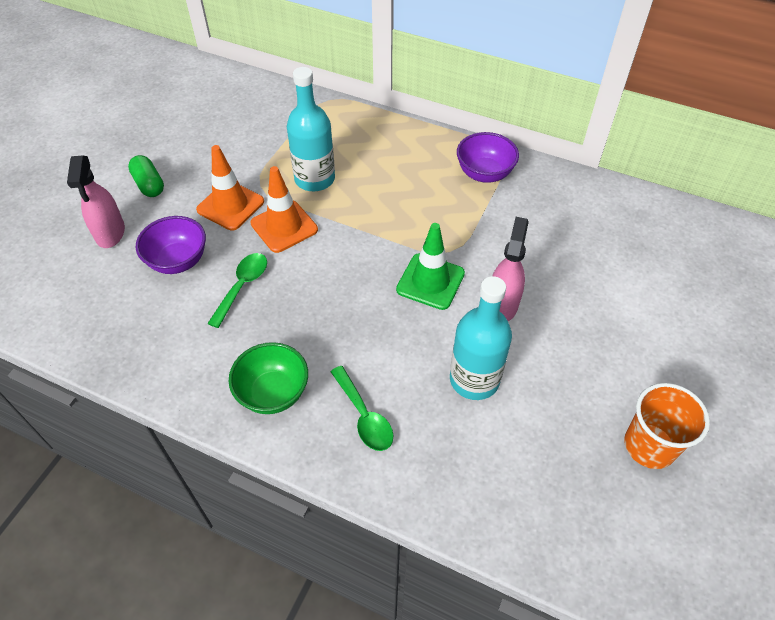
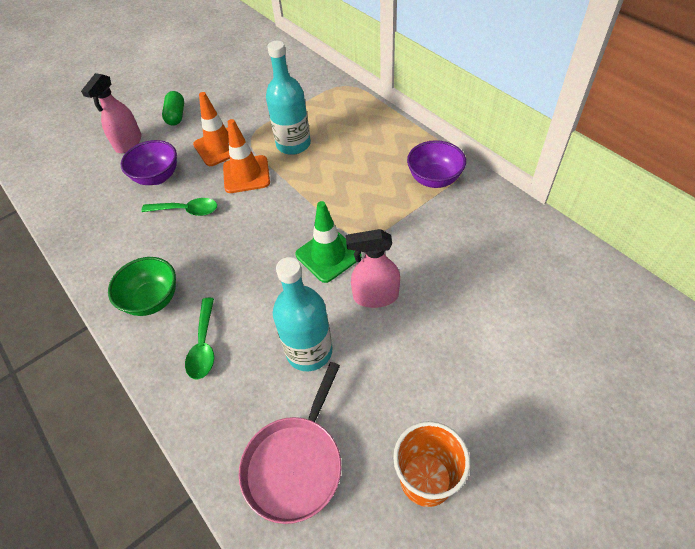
camera: 30 degrees right, 0 degrees up
green spoon [207,253,267,328] -> green spoon turned 45 degrees clockwise [141,198,217,216]
pink spray bottle [492,217,529,321] -> pink spray bottle turned 135 degrees counterclockwise [346,229,400,308]
none -> pink pan [239,362,342,524]

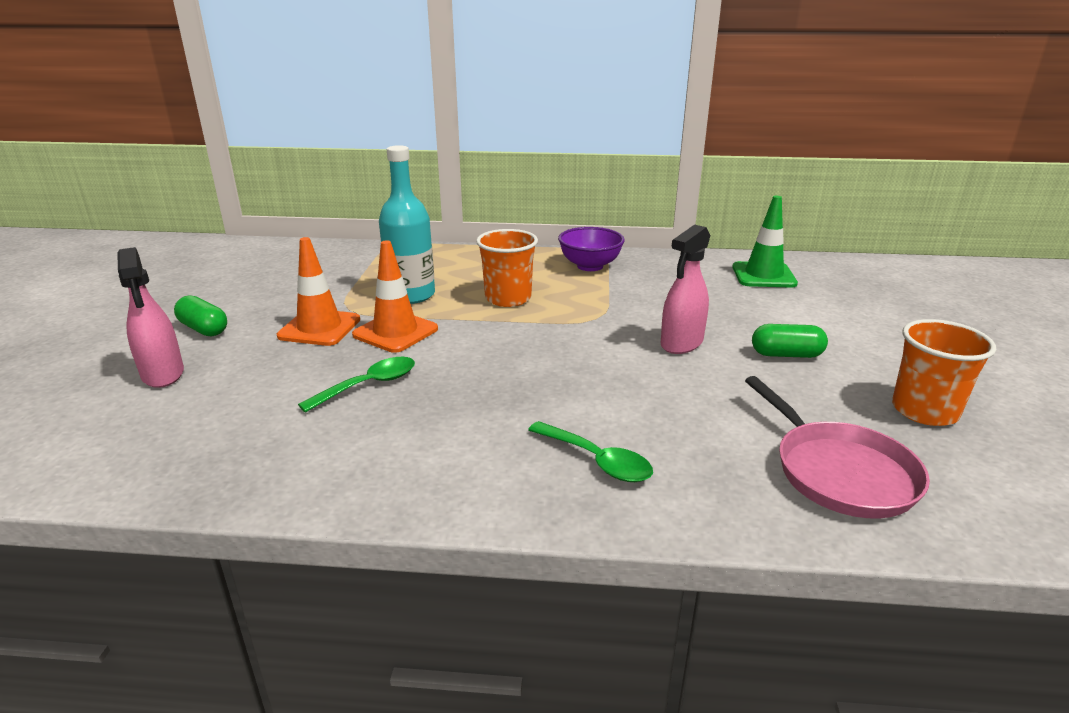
camera: 50 degrees left, 25 degrees down
green bowl [108,257,176,316] -> none
purple bowl [121,140,177,185] -> none
turquoise bottle [273,257,332,371] -> none
green traffic cone [295,201,362,283] -> green traffic cone moved to [732,196,798,288]
none -> orange cup [476,229,538,307]
none -> green capsule [752,324,828,358]

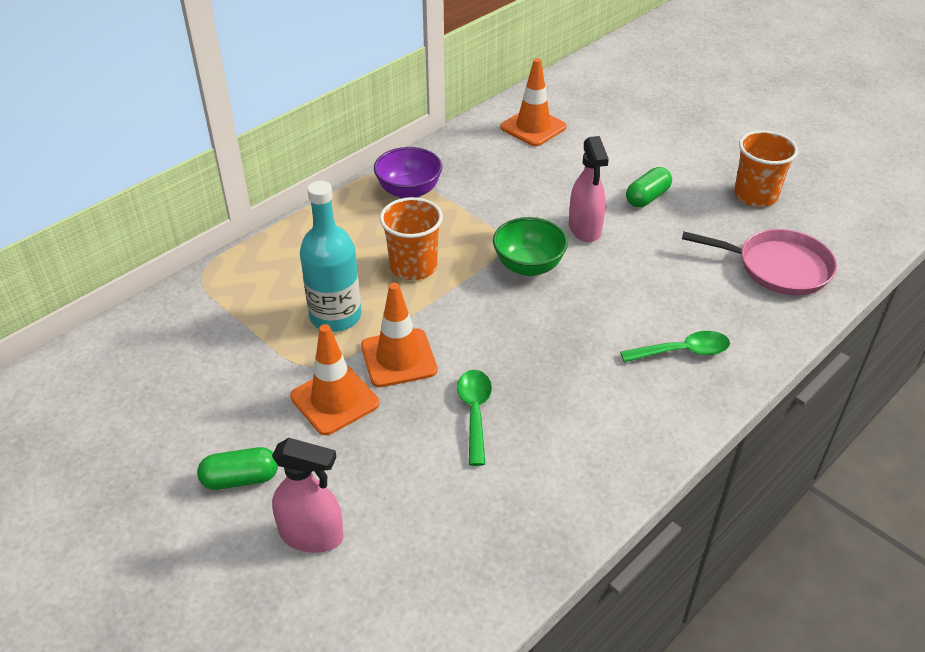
camera: 50 degrees left, 15 degrees up
green traffic cone [732,196,798,288] -> orange traffic cone [500,58,567,146]
none -> green bowl [493,217,568,276]

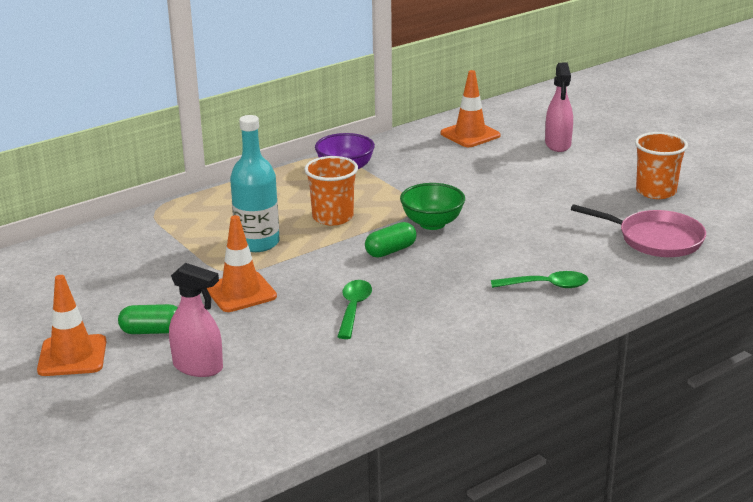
camera: 10 degrees right, 15 degrees down
orange traffic cone [361,283,438,387] -> orange traffic cone moved to [37,275,106,376]
pink spray bottle [569,136,609,242] -> pink spray bottle moved to [545,63,573,152]
green capsule [626,167,672,207] -> green capsule moved to [365,222,417,258]

